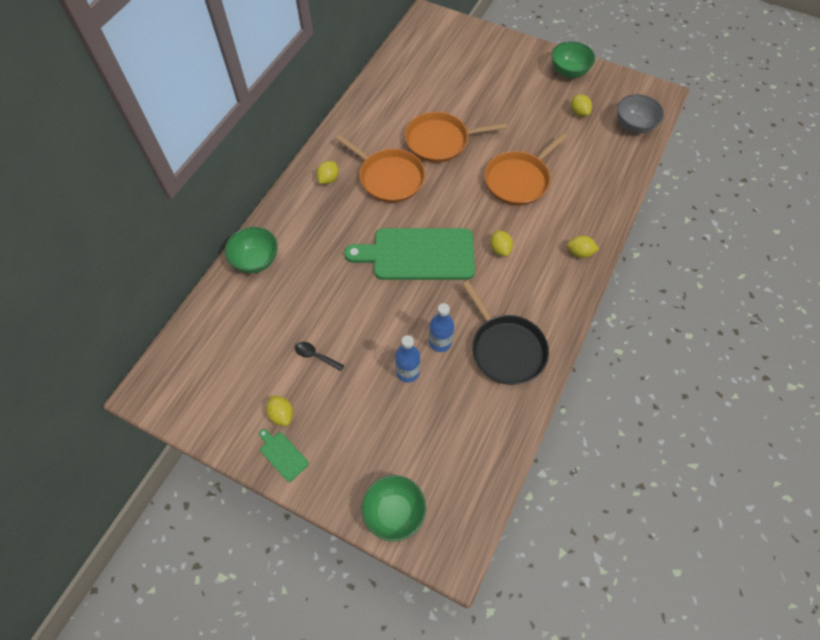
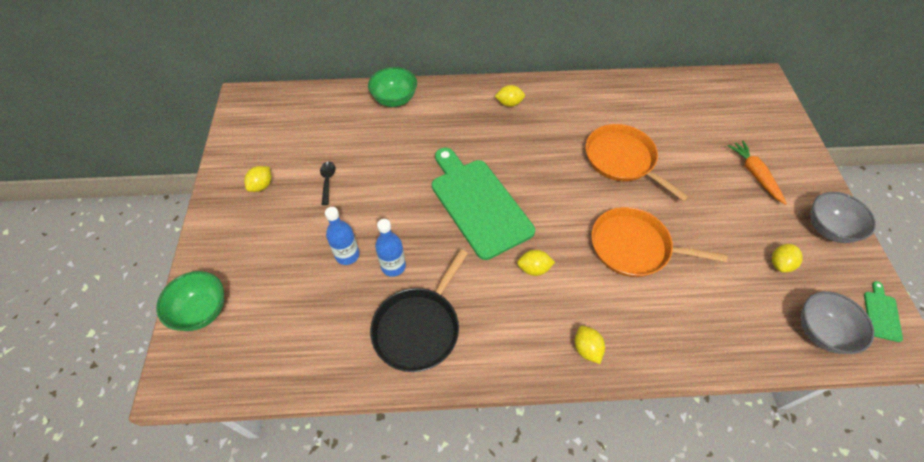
camera: 60 degrees right, 5 degrees down
green cutting board [259,429,309,482] -> green cutting board moved to [864,281,903,342]
orange pan [335,134,425,203] -> none
yellow lemon [490,230,513,257] -> yellow lemon turned 45 degrees clockwise [517,250,555,276]
green bowl [551,41,596,78] -> grey bowl [810,192,876,243]
none -> orange carrot [728,140,787,205]

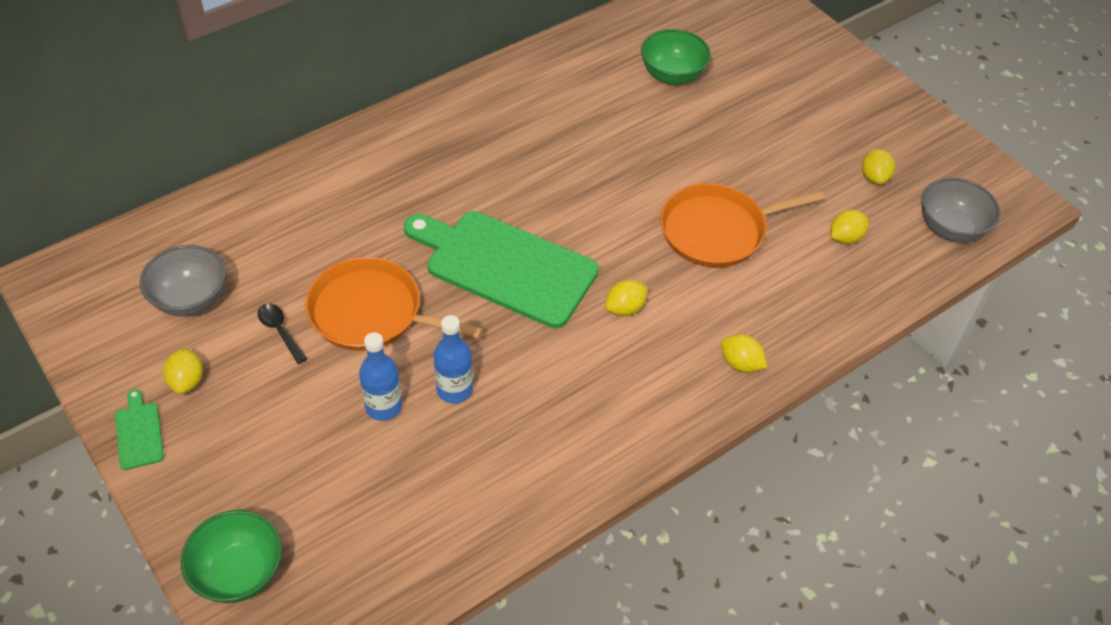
camera: 35 degrees left, 5 degrees down
green bowl [368,67,417,107] -> green bowl moved to [641,29,711,85]
black pan [370,249,468,372] -> none
yellow lemon [495,85,525,107] -> yellow lemon moved to [830,210,869,244]
orange pan [586,124,689,202] -> orange pan moved to [305,257,483,351]
orange carrot [728,140,787,205] -> none
grey bowl [810,192,876,243] -> grey bowl moved to [140,245,226,316]
green cutting board [864,281,903,342] -> green cutting board moved to [115,389,164,470]

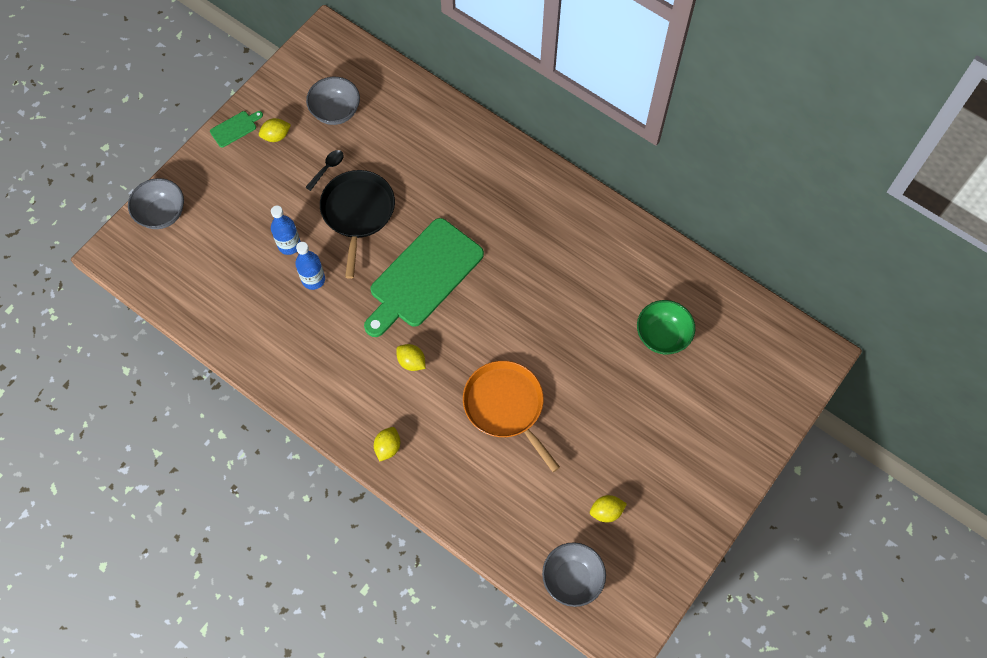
camera: 75 degrees right, 15 degrees up
green bowl [181,510,282,603] -> grey bowl [128,178,184,229]
orange pan [305,257,483,351] -> black pan [320,170,395,279]
green cutting board [404,211,599,328] -> green cutting board turned 150 degrees counterclockwise [364,218,484,337]
yellow lemon [830,210,869,244] -> none

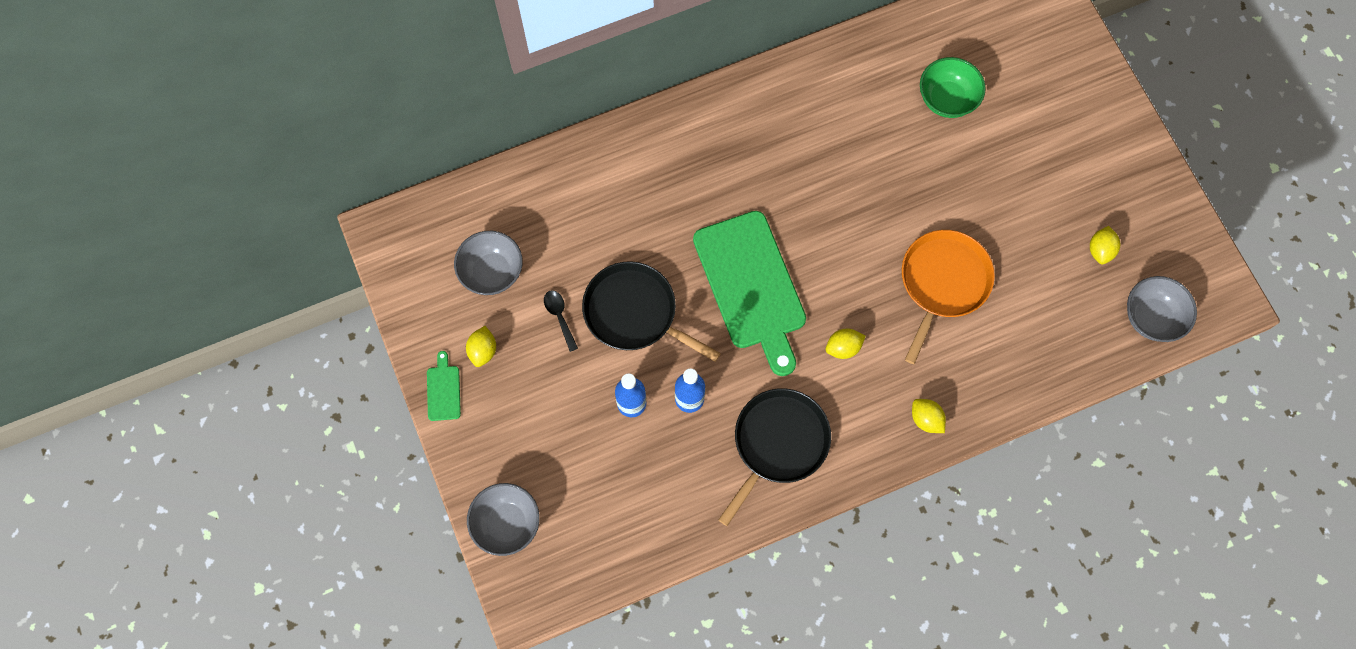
camera: 60 degrees left, 5 degrees up
orange pan [463,361,560,472] -> orange pan turned 120 degrees clockwise [902,230,995,364]
none -> black pan [718,388,831,526]

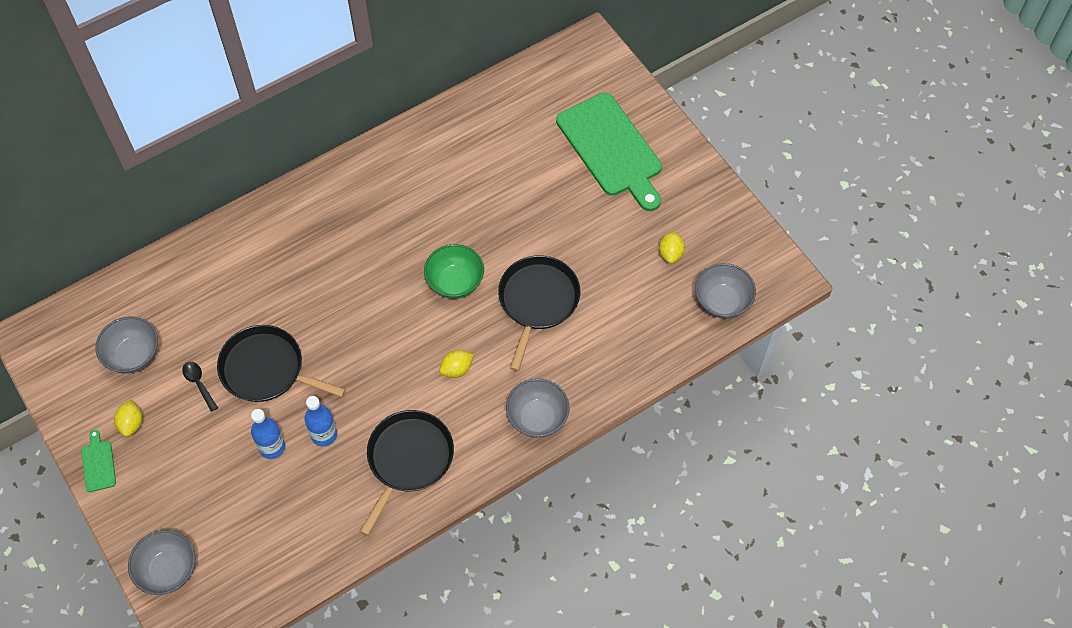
camera: 10 degrees left, 10 degrees down
green cutting board [693,211,806,376] -> green cutting board moved to [556,93,662,211]
orange pan [902,230,995,364] -> black pan [498,255,580,371]
yellow lemon [912,399,946,433] -> grey bowl [506,379,569,438]
green bowl [920,57,986,118] -> green bowl moved to [424,244,484,299]

